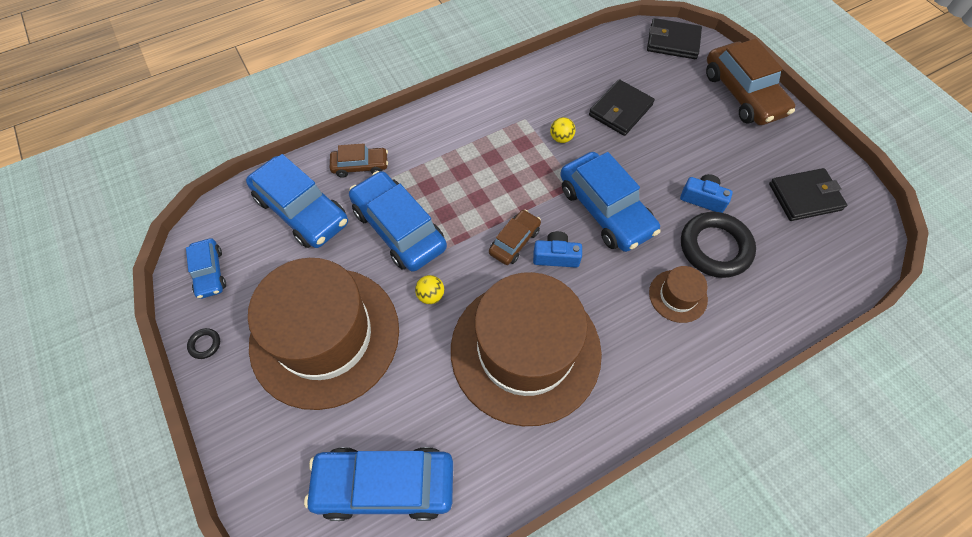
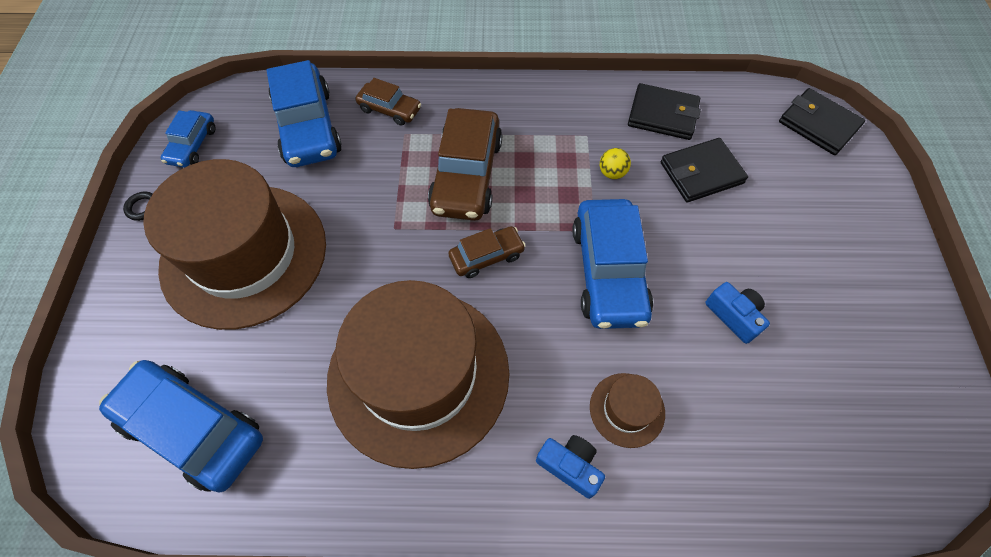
camera: 30 degrees right, 0 degrees up
blue car [349,171,447,272] -> none
yellow ball [415,275,444,304] -> none
blue camera [533,231,582,268] -> blue camera moved to [536,435,605,499]
black ring [681,212,756,278] -> none
brown car [706,39,795,125] -> brown car moved to [428,108,502,221]
black wallet [769,168,847,221] -> black wallet moved to [628,83,701,140]

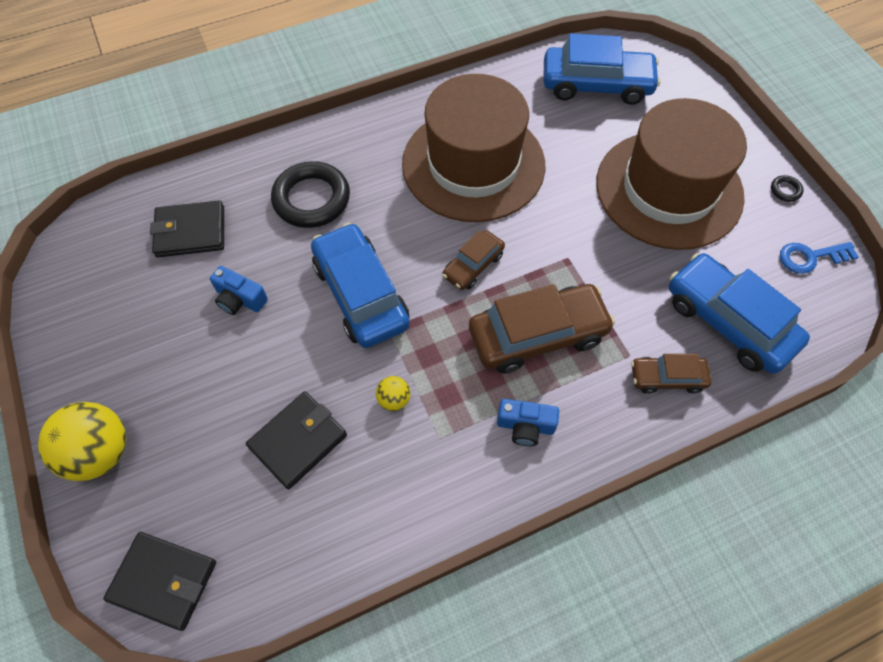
camera: 155 degrees right, 0 degrees up
blue car [161,110,216,168] -> blue key [780,242,859,274]
brown car [428,108,502,221] -> brown car turned 90 degrees clockwise [469,284,615,374]
blue camera [536,435,605,499] -> blue camera moved to [497,399,559,446]
brown hat [590,373,665,448] -> black ring [271,161,350,228]
black wallet [628,83,701,140] -> black wallet moved to [150,200,224,257]
none -> yellow ball [38,402,126,481]

